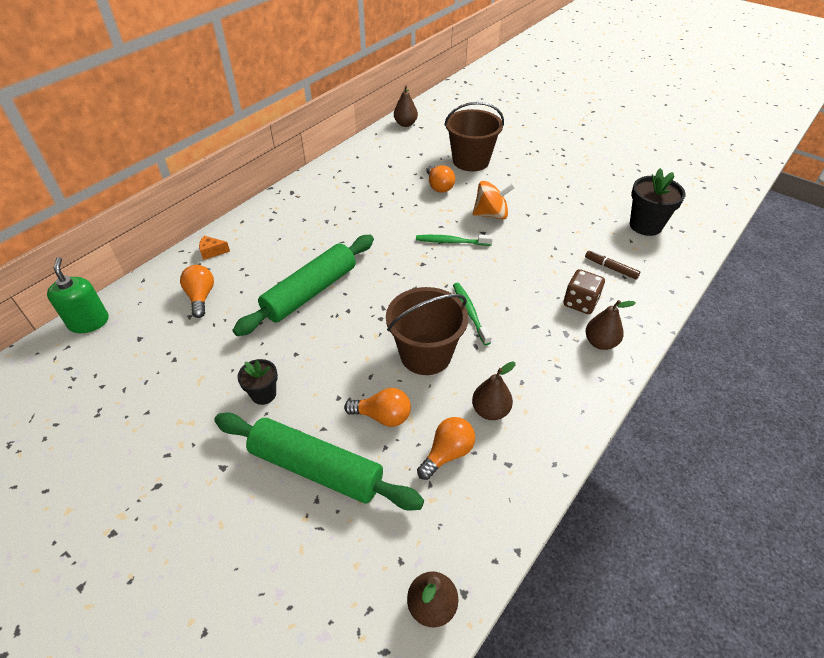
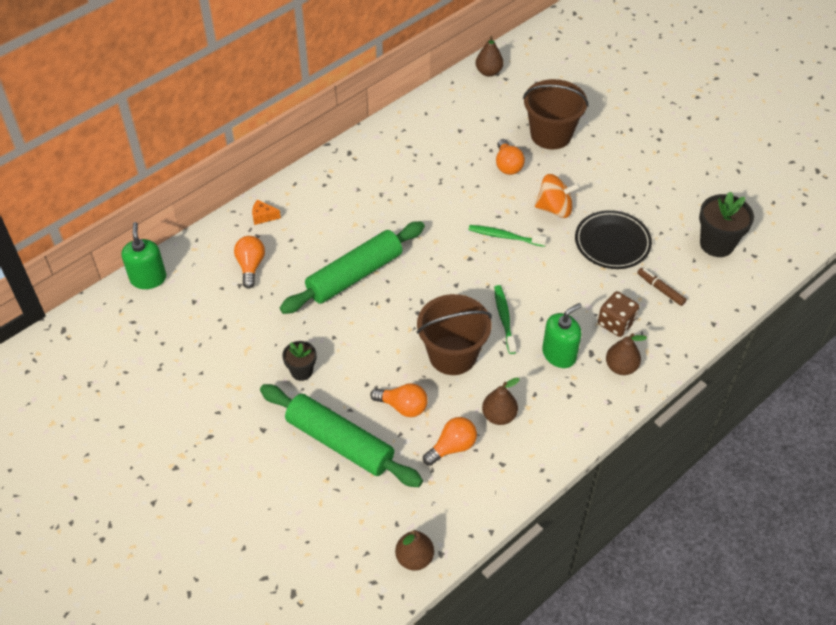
camera: 10 degrees right, 5 degrees up
none -> green soap dispenser [542,303,582,368]
none -> black plate [575,210,652,269]

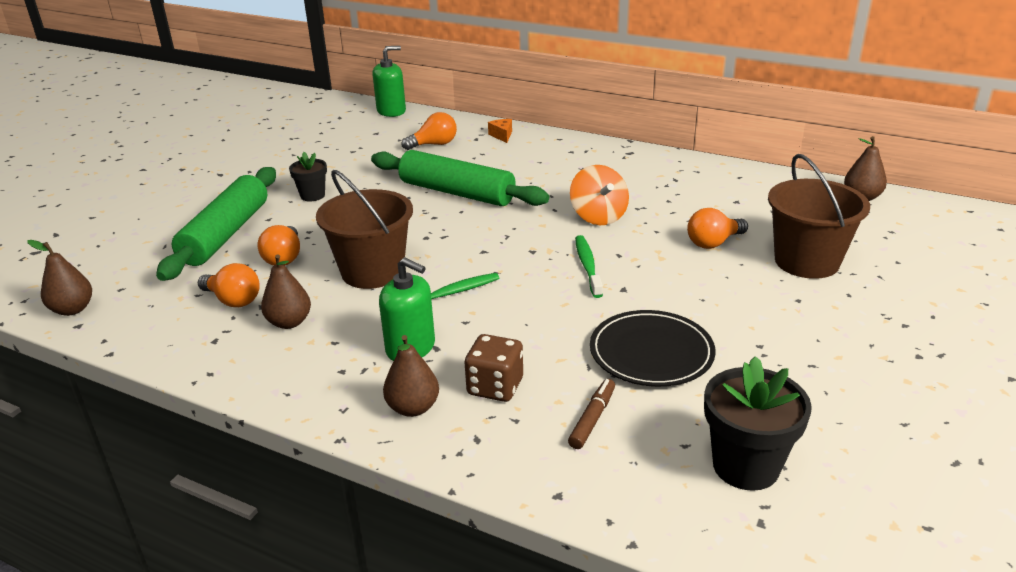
camera: 70 degrees right, 20 degrees down
orange spinning top [535,174,580,218] -> orange spinning top moved to [570,165,629,225]

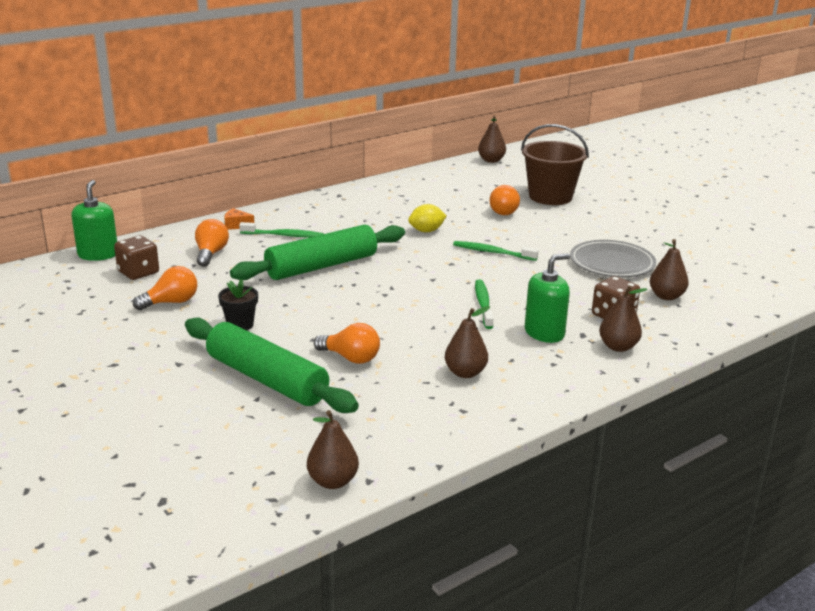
camera: 65 degrees left, 5 degrees down
orange light bulb [198,263,260,307] -> orange light bulb moved to [133,266,197,310]
brown bucket [316,170,413,289] -> none
brown marker [568,379,615,449] -> brown pear [650,239,689,300]
orange spinning top [570,165,629,225] -> yellow lemon [408,204,447,232]
black plate [590,310,716,387] -> grey plate [570,240,656,277]
black flower pot [704,356,812,491] -> none
none -> brown dice [114,236,159,280]
none -> green toothbrush [239,222,324,238]

